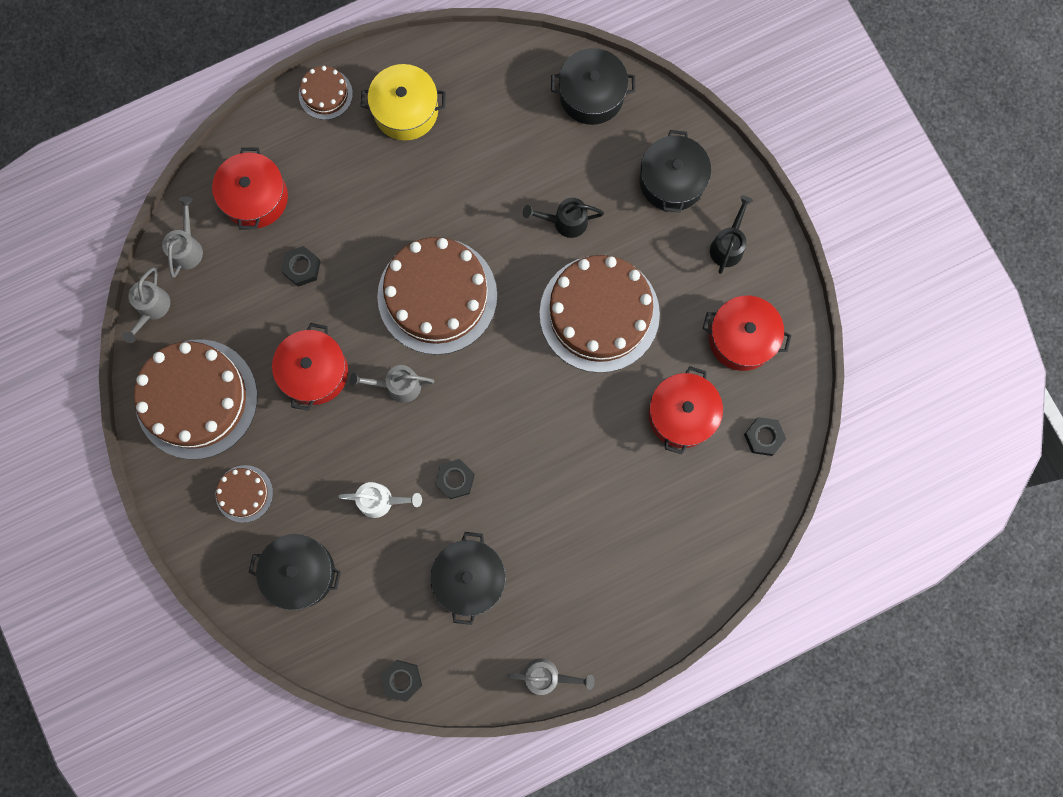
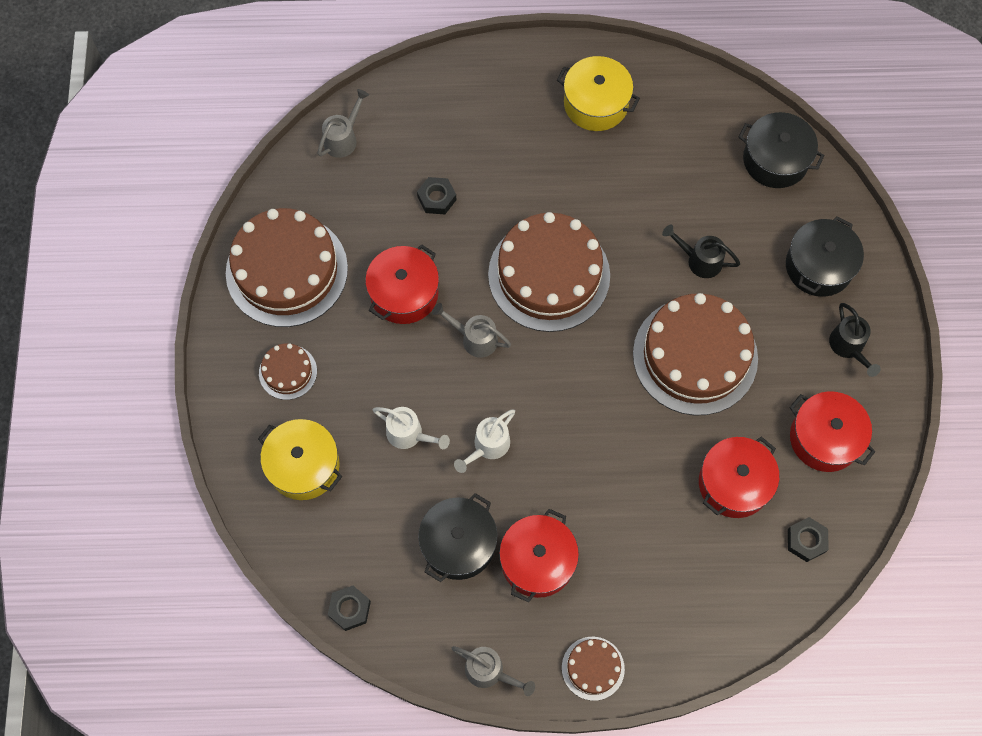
camera: 25 degrees right, 10 degrees down
grey watering can [122,267,170,343] -> none
red pot [212,147,288,230] -> red pot moved to [499,509,579,602]
black pot [249,534,341,610] -> yellow pot [258,419,342,500]
brown cake [299,66,353,120] -> brown cake moved to [562,637,625,701]
black nut [435,459,475,499] -> white watering can [454,410,515,473]
black watering can [710,196,753,274] -> black watering can turned 120 degrees clockwise [829,303,881,377]

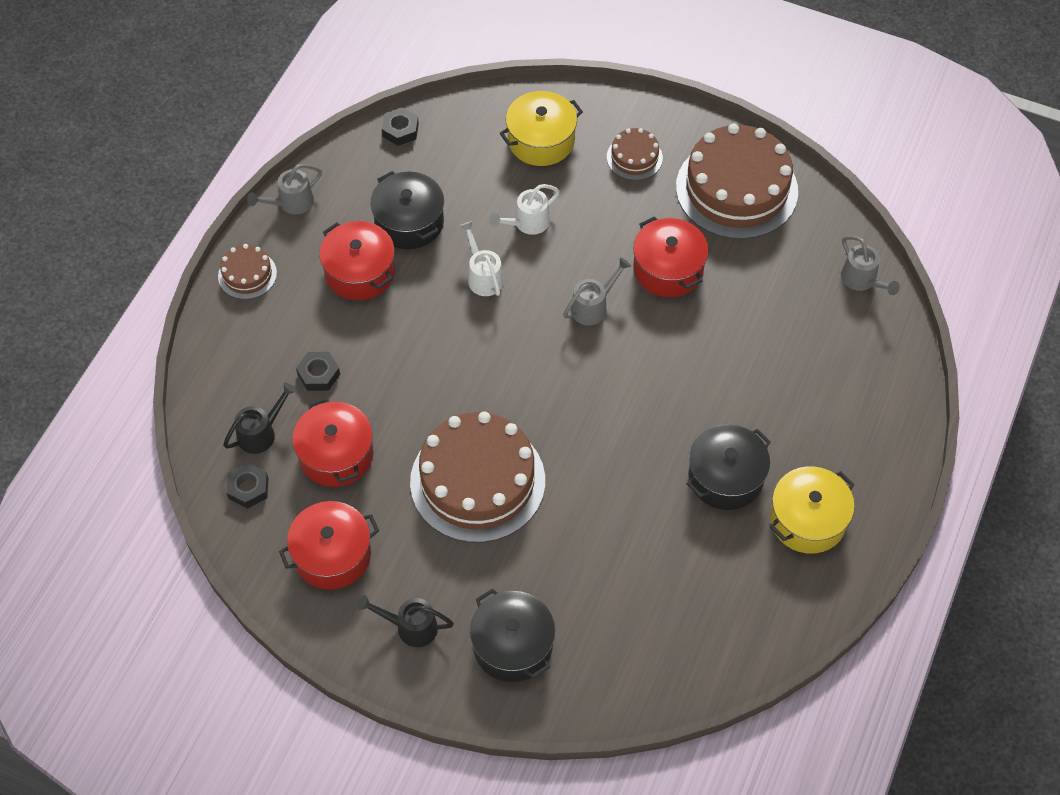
camera: 115 degrees right, 10 degrees down
black nut [417,177,456,214] -> black nut moved to [296,352,340,391]
brown cake [488,212,610,332] -> none
black watering can [662,225,740,278] -> black watering can moved to [223,383,296,454]
black pot [739,112,824,188] -> black pot moved to [687,424,771,510]

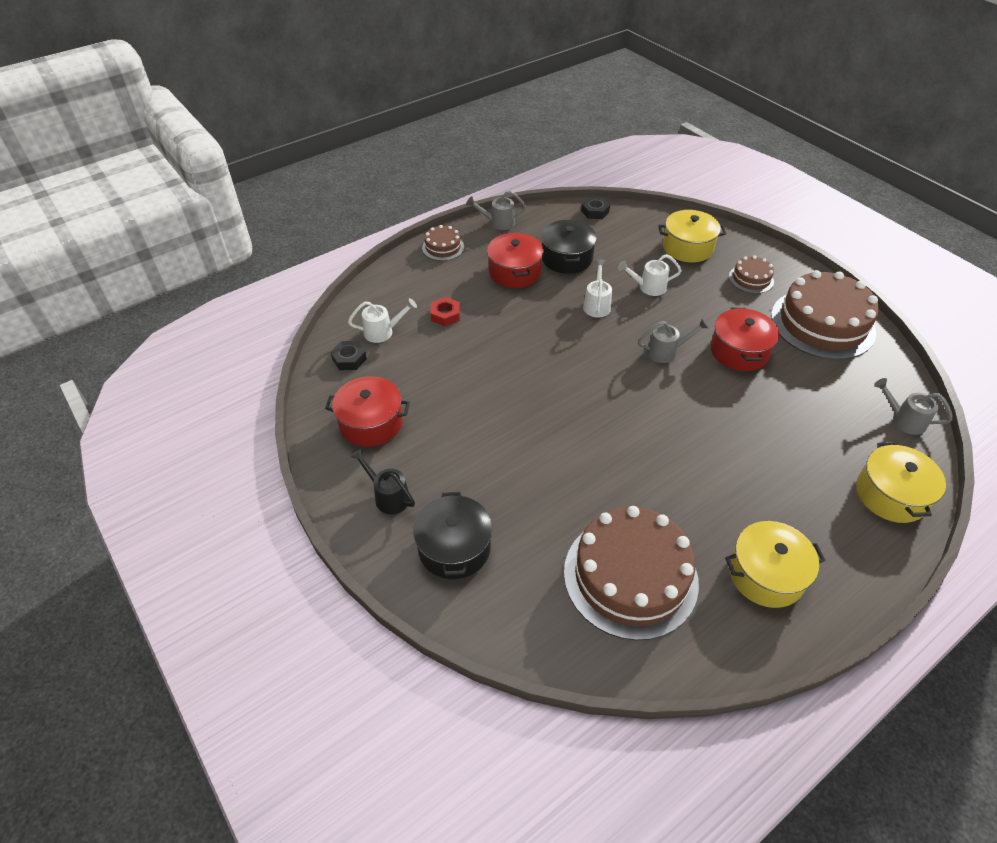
camera: 30 degrees right, 10 degrees down
black watering can [223,383,296,454] -> white watering can [348,298,417,343]
red pot [292,398,374,487] -> none
black nut [296,352,340,391] -> red nut [431,297,460,326]
brown cake [410,412,545,543] -> brown cake moved to [564,506,699,641]
black pot [687,424,771,510] -> none
grey watering can [841,236,900,295] -> grey watering can turned 120 degrees clockwise [874,378,953,435]
none -> yellow pot [856,442,946,523]

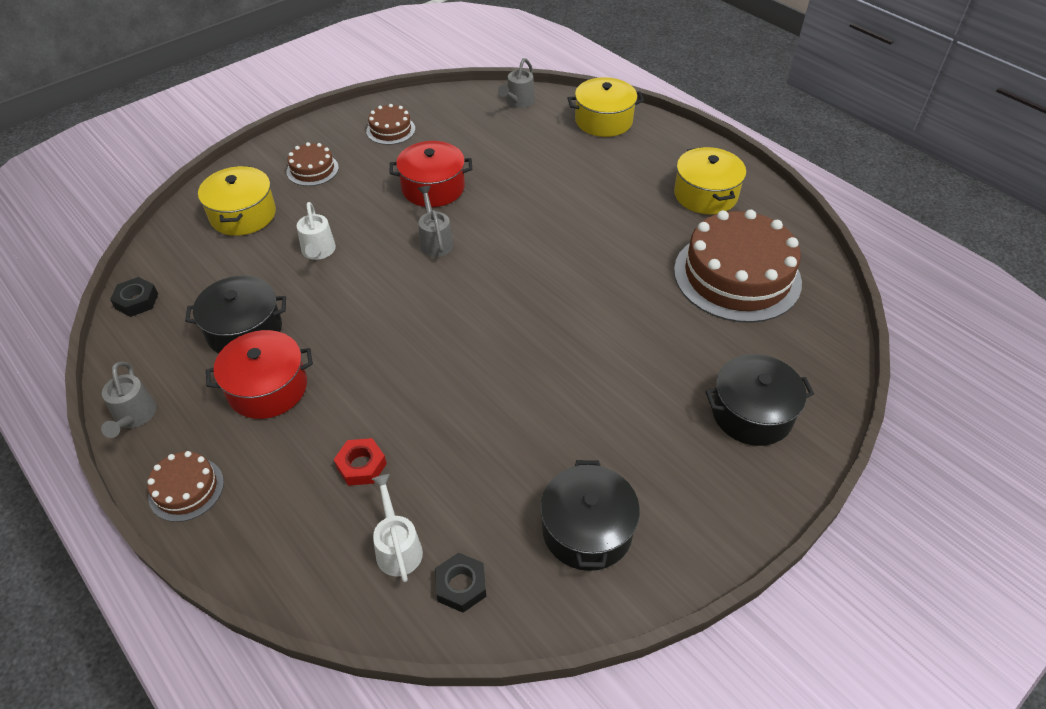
camera: 95 degrees left, 0 degrees up
red pot [325,376,410,447] -> black pot [540,460,640,571]
black watering can [350,449,415,514] -> none
white watering can [583,259,612,318] -> none
brown cake [771,270,879,360] -> brown cake [366,104,415,145], size x0.46

